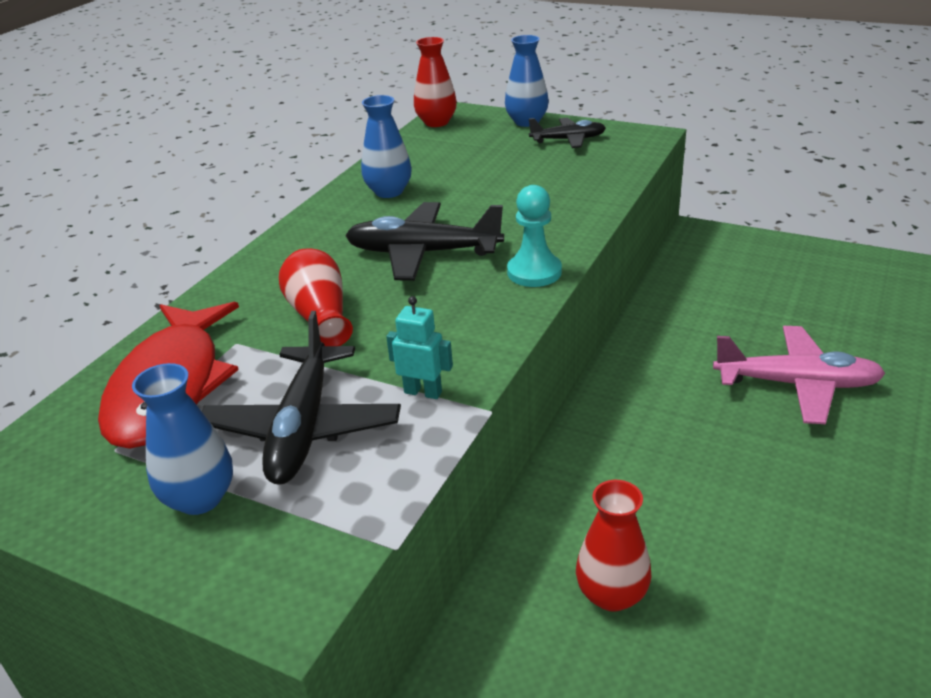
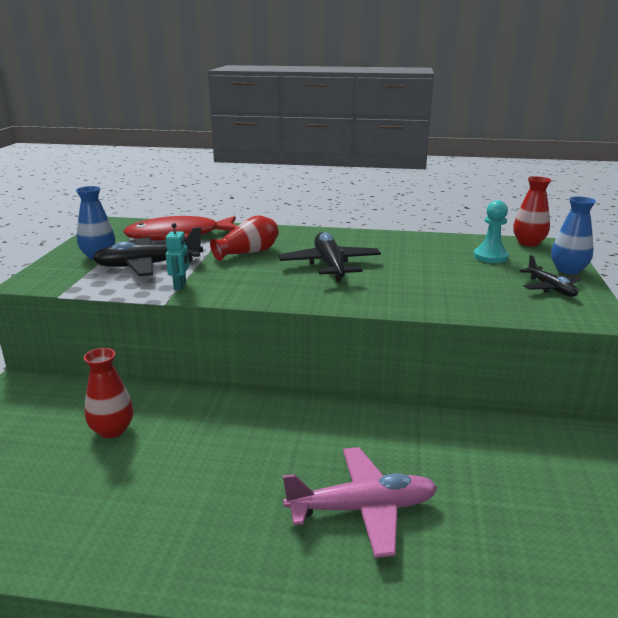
camera: 70 degrees right, 10 degrees down
blue vase [361,95,412,198] -> none
turquoise pawn [507,185,562,287] -> turquoise pawn moved to [474,200,509,263]
pink plane [713,326,886,424] -> pink plane turned 90 degrees counterclockwise [283,447,437,558]

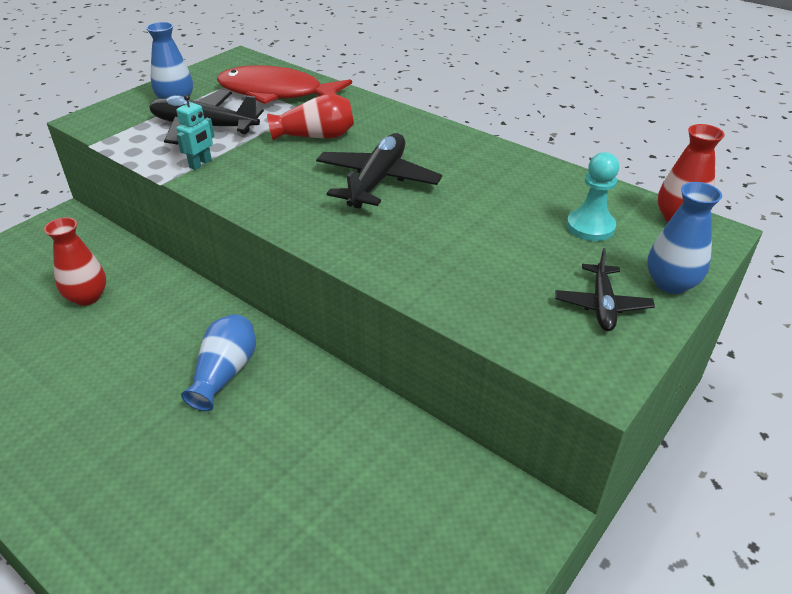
camera: 30 degrees right, 15 degrees up
pink plane [283,447,437,558] -> none
none -> blue vase [181,314,256,411]

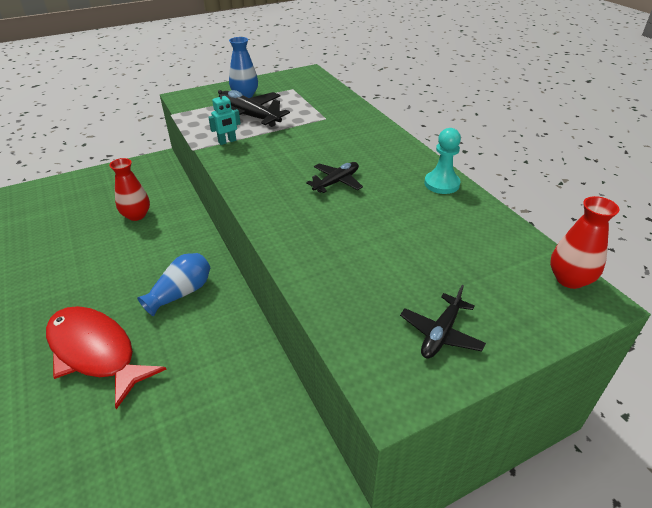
camera: 25 degrees right, 0 degrees up
red fish [217,65,352,104] -> red fish moved to [46,306,167,409]
red vase [267,94,354,141] -> none
black plane [316,133,442,209] -> black plane [306,162,363,193], size x0.60
turquoise pawn [566,152,619,241] -> turquoise pawn moved to [424,128,461,194]
blue vase [647,182,722,294] -> none

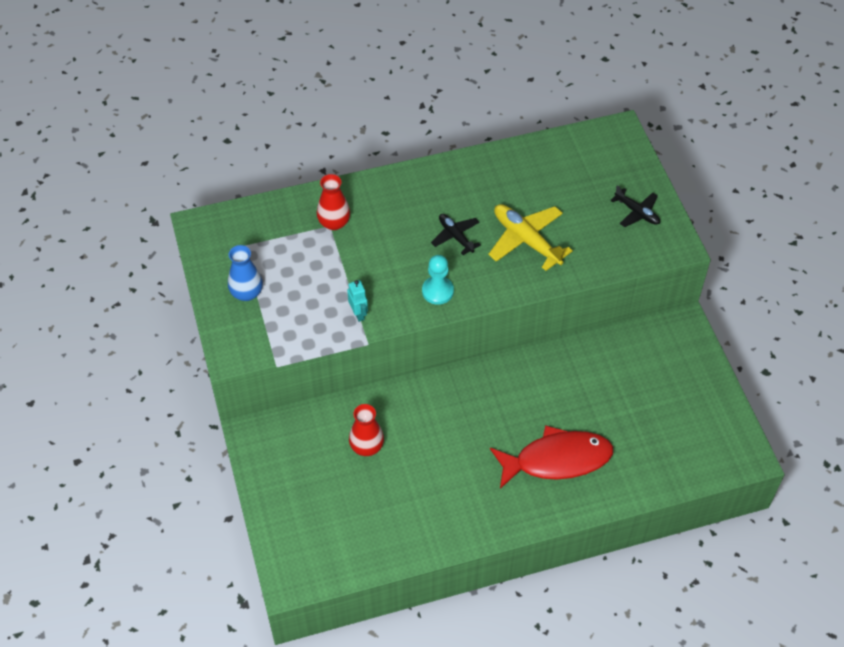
camera: 80 degrees left, 15 degrees up
red fish [46,306,167,409] -> red fish turned 150 degrees counterclockwise [490,425,613,489]
blue vase [137,253,210,316] -> none
black plane [219,90,290,127] -> none
turquoise pawn [424,128,461,194] -> turquoise pawn moved to [422,255,454,305]
red vase [550,196,620,289] -> red vase moved to [317,174,350,230]
none -> yellow plane [488,204,573,271]

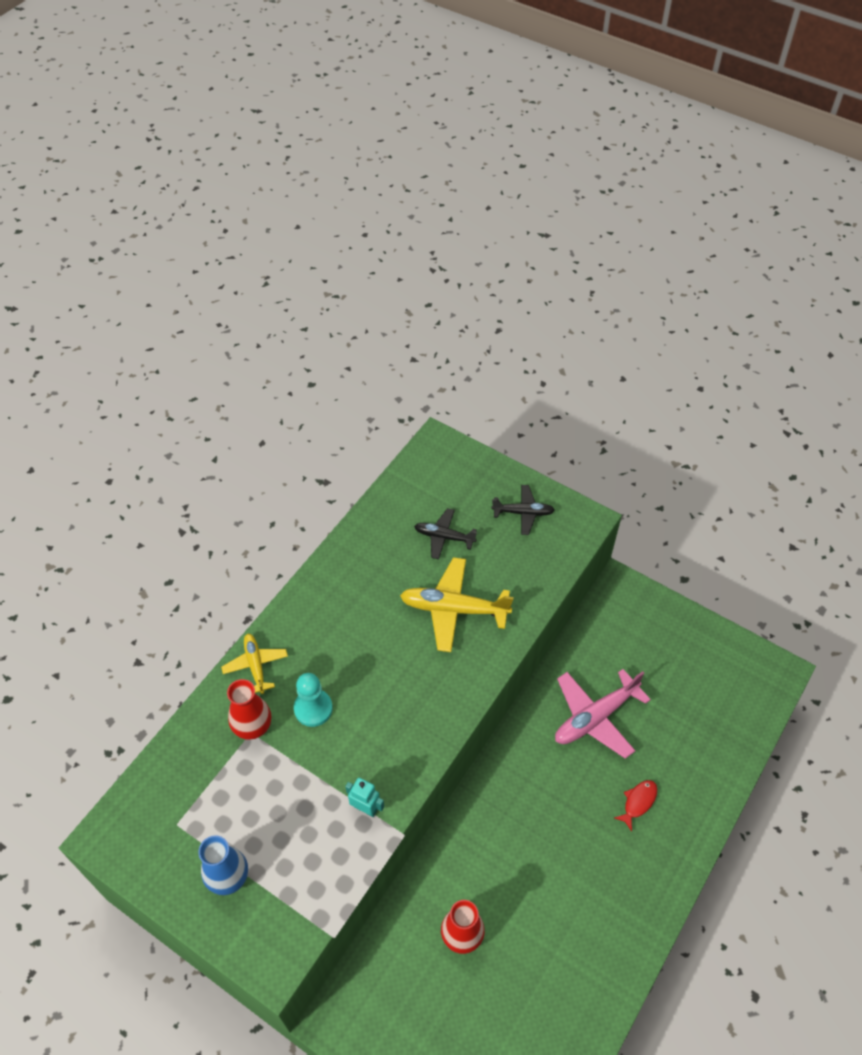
camera: 40 degrees left, 0 degrees up
turquoise pawn [422,255,454,305] -> turquoise pawn moved to [294,673,333,727]
black plane [431,214,481,255] -> black plane moved to [414,508,477,559]
red fish [490,425,613,489] -> red fish [614,780,657,831], size x0.41
none -> yellow plane [221,634,288,694]
none -> pink plane [555,669,651,759]

